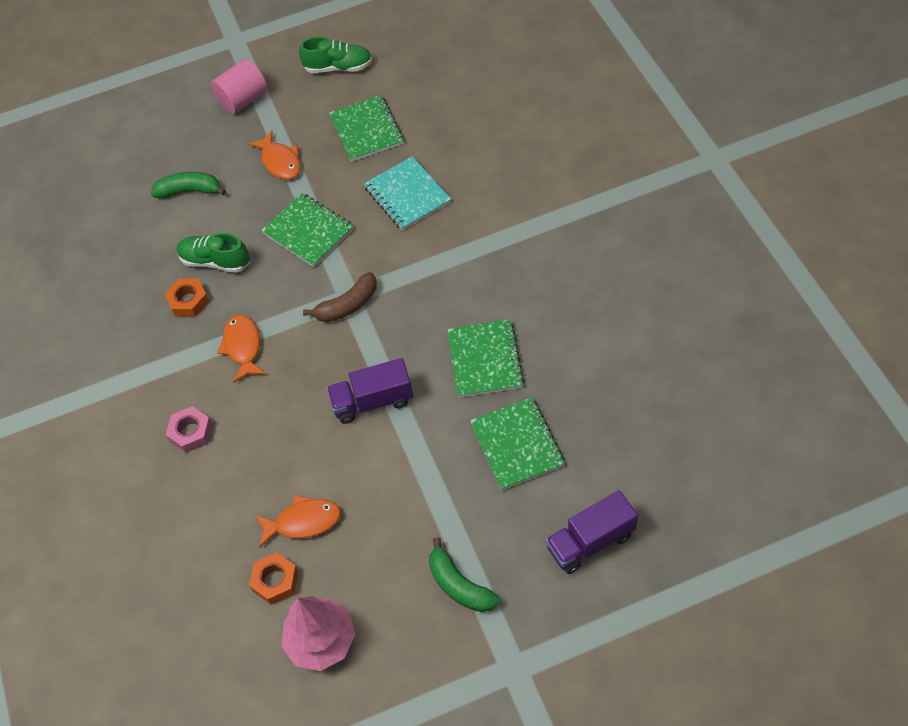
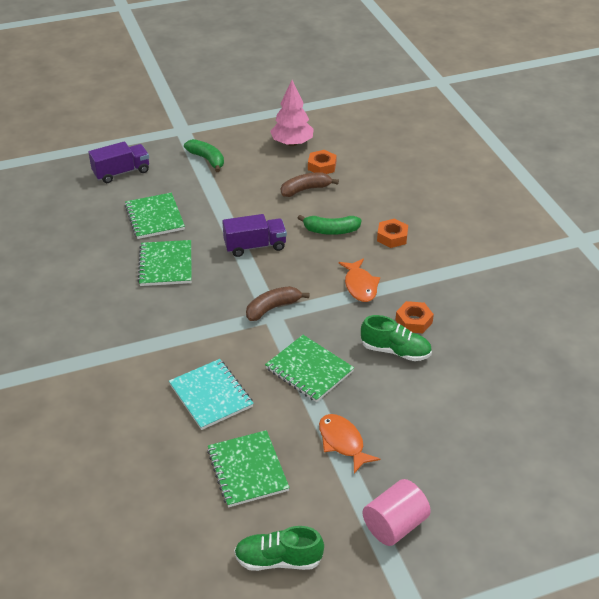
camera: 175 degrees right, 15 degrees down
green banana [151,172,226,198] -> green banana moved to [298,215,362,235]
pink nut [166,406,213,453] -> orange nut [377,219,408,248]
orange fish [255,495,341,548] -> brown banana [281,172,339,197]

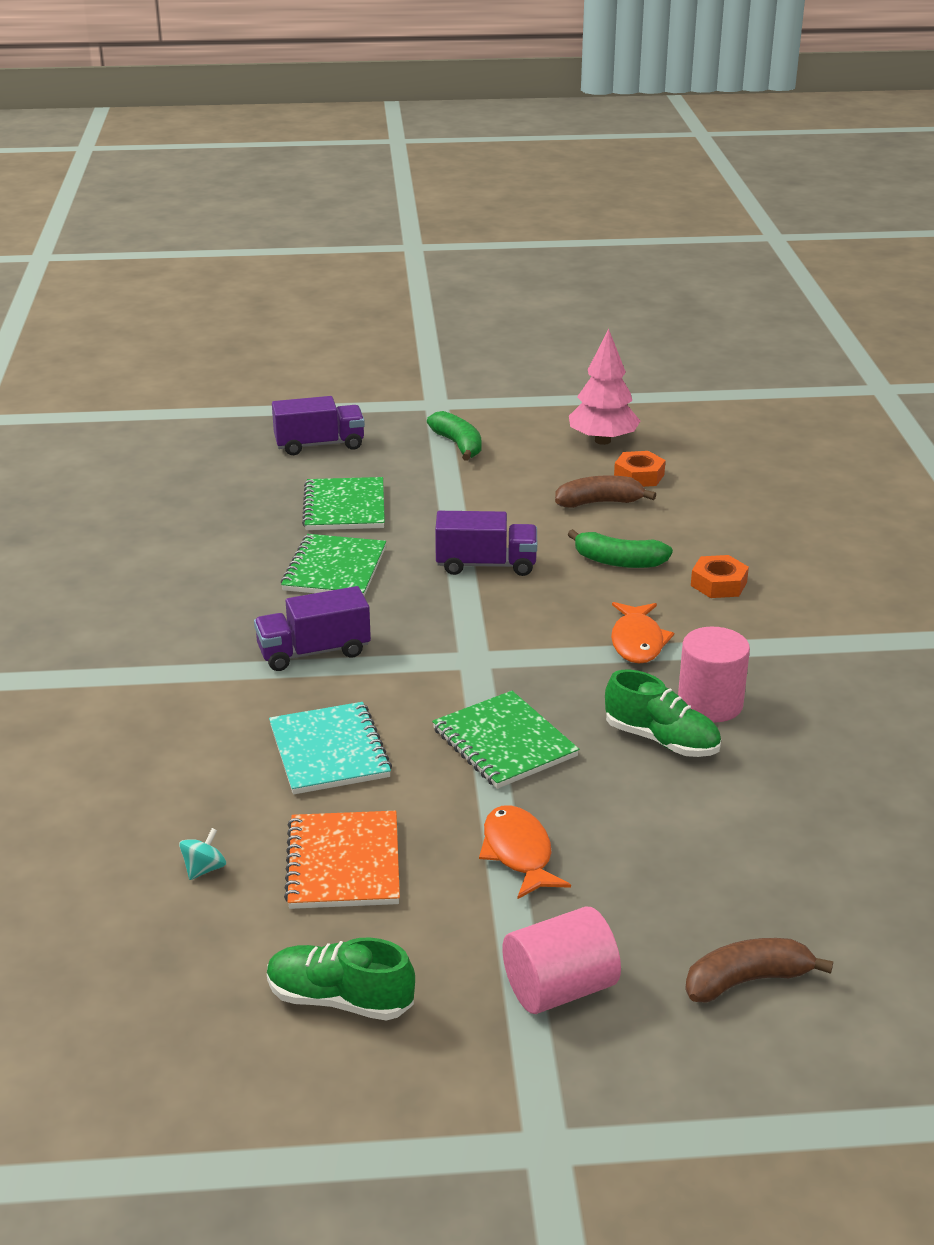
camera: 15 degrees right, 10 degrees down
green notebook [207,430,290,507] -> orange notebook [284,811,400,909]
brown banana [246,286,310,321] -> brown banana moved to [685,938,833,1002]
orange nut [396,301,434,333] -> pink cylinder [678,627,750,723]
none -> turquoise spinning top [179,828,226,880]
none -> purple truck [254,586,371,671]

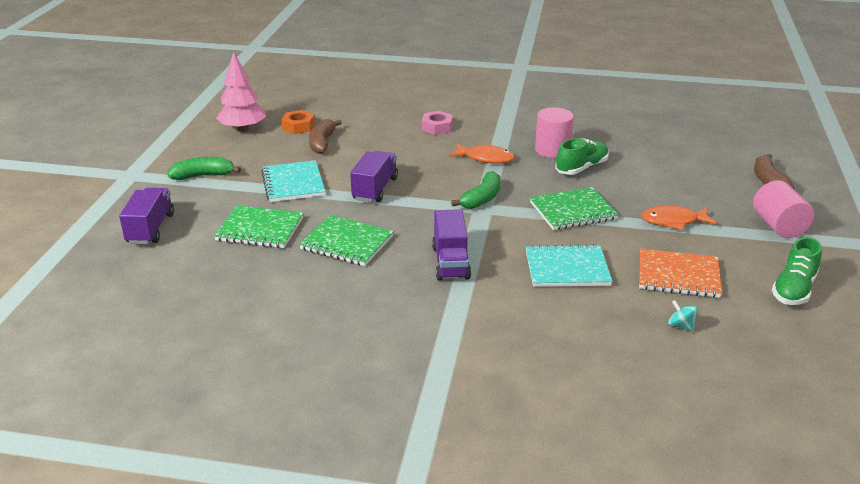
camera: 75 degrees left, 0 degrees up
green banana [567,529,673,568] -> green banana moved to [451,171,500,209]
orange nut [691,555,749,598] -> pink nut [422,111,453,135]
none -> turquoise notebook [261,160,326,202]

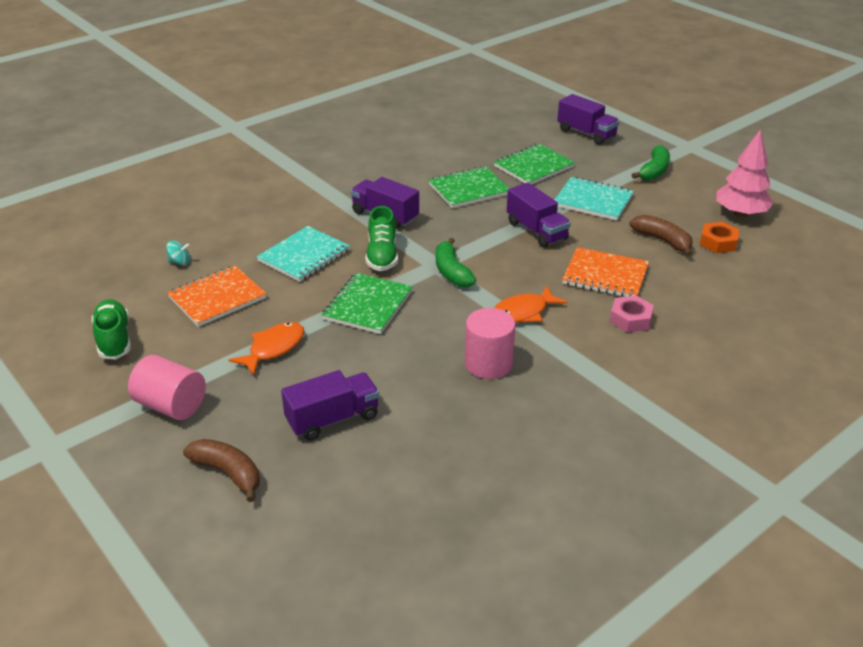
camera: 130 degrees right, 5 degrees up
green shoe [555,138,609,175] -> green shoe moved to [366,206,398,271]
none -> purple truck [281,370,379,441]
none -> orange notebook [562,247,649,297]

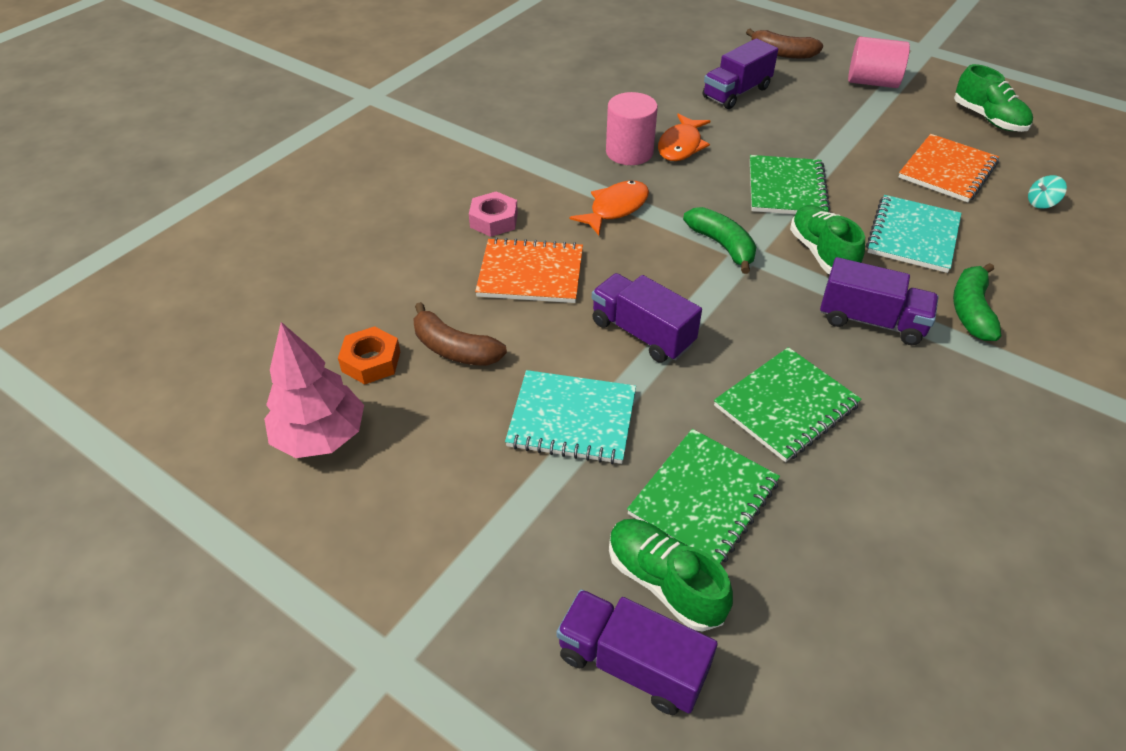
camera: 165 degrees right, 10 degrees up
orange fish [229,322,304,375] -> orange fish moved to [658,113,710,161]
green banana [632,145,670,181] -> green banana moved to [953,263,1001,341]
none -> green shoe [609,519,733,632]

